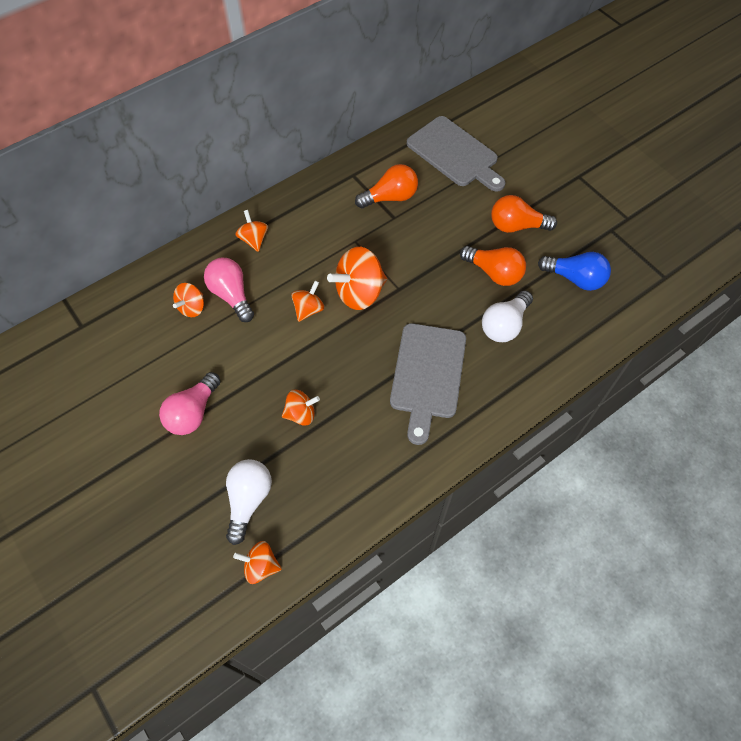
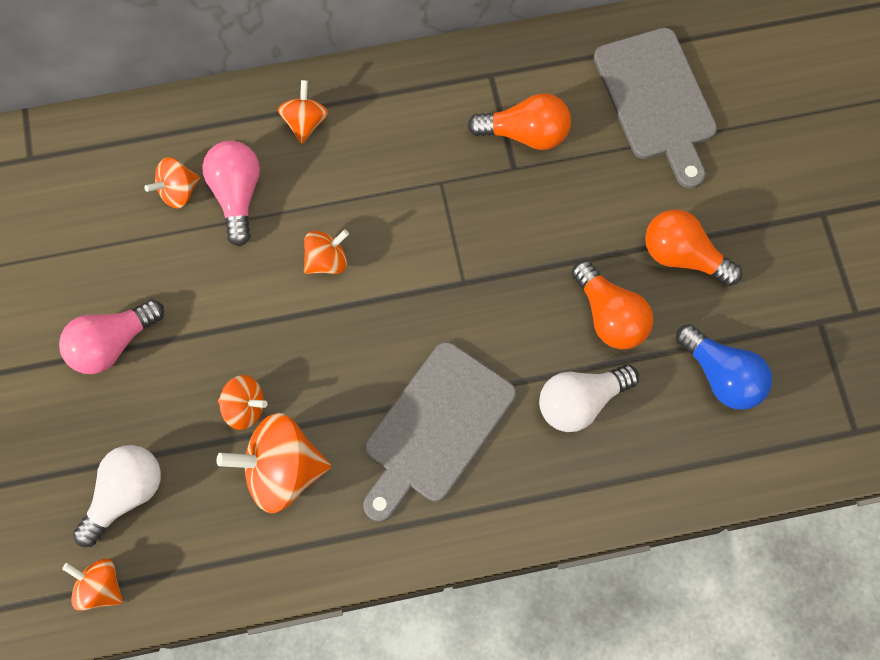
camera: 25 degrees right, 10 degrees up
orange spinning top [327,247,387,310] -> orange spinning top moved to [217,413,331,513]

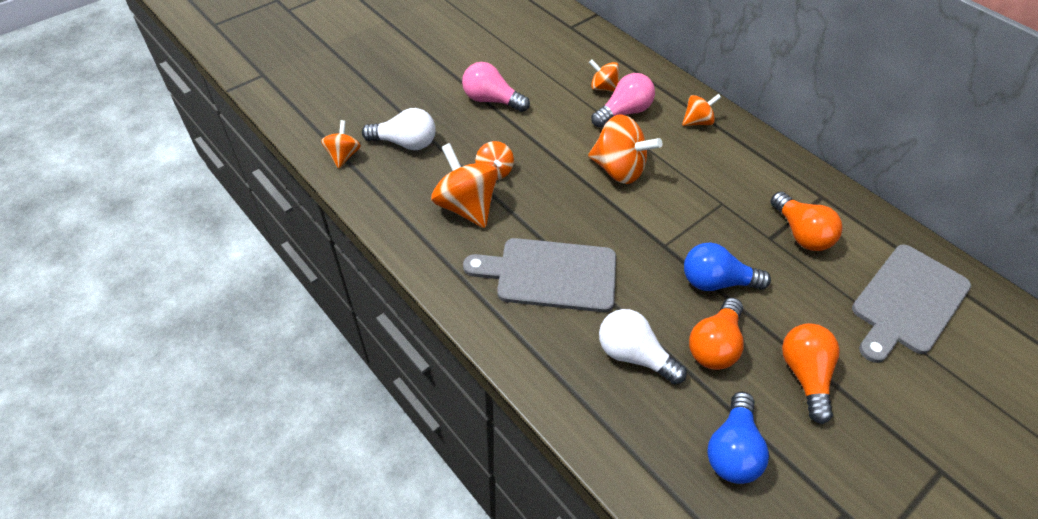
camera: 60 degrees right, 20 degrees down
orange spinning top [304,229,349,274] -> orange spinning top [588,114,662,184], size x1.76
none -> blue light bulb [684,242,771,291]

